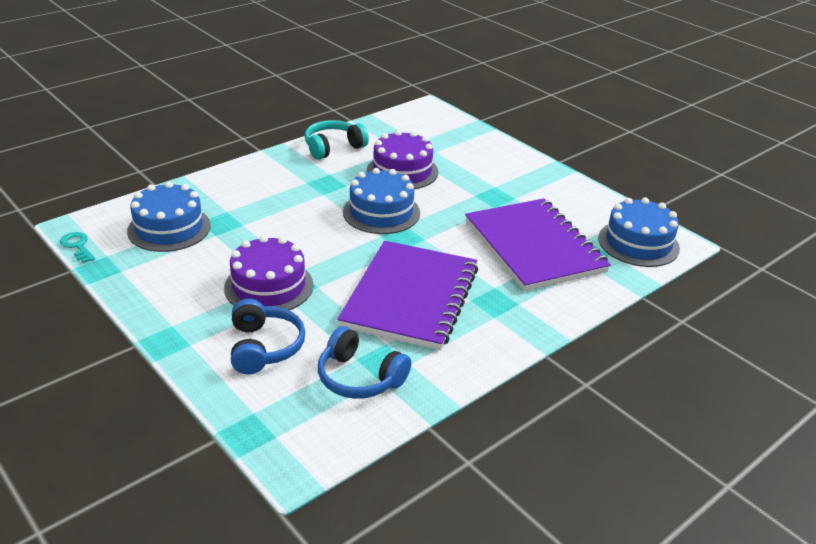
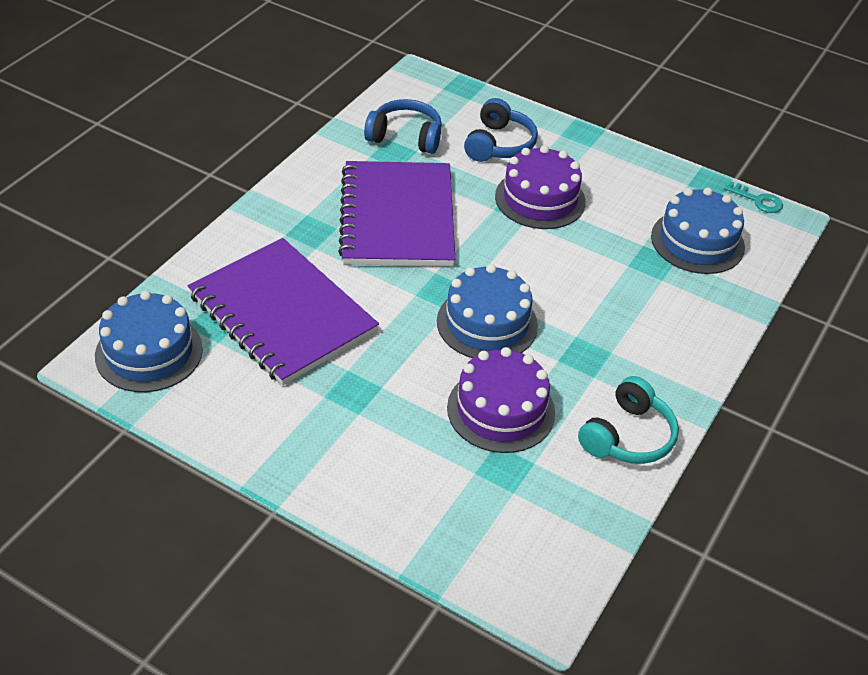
camera: 160 degrees right, 10 degrees up
blue headphones [231,299,305,374] -> blue headphones turned 135 degrees counterclockwise [464,98,538,162]

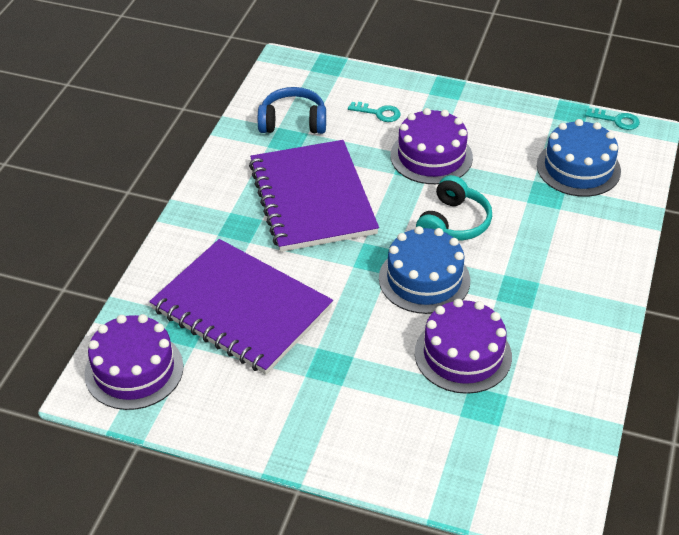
camera: 10 degrees left, 0 degrees up
blue cake [95,291,203,392] -> purple cake [84,314,183,410]
blue headphones [464,98,538,162] -> turquoise key [348,102,401,122]
turquoise headphones [578,376,679,464] -> turquoise headphones moved to [416,175,492,240]

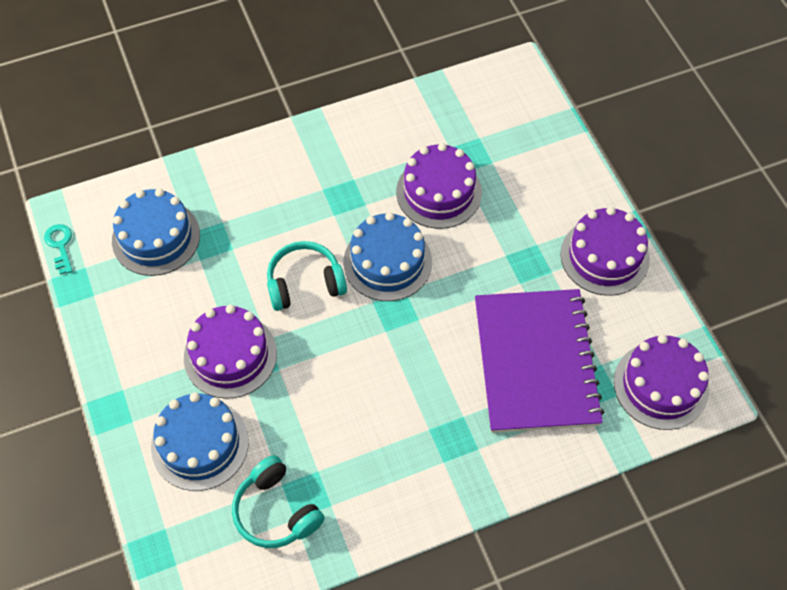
camera: 130 degrees left, 15 degrees up
purple notebook [249,140,379,252] -> none
blue headphones [258,87,326,134] -> turquoise headphones [232,455,325,548]
turquoise key [348,102,401,122] -> blue cake [151,392,249,491]
none -> purple cake [561,207,650,296]

